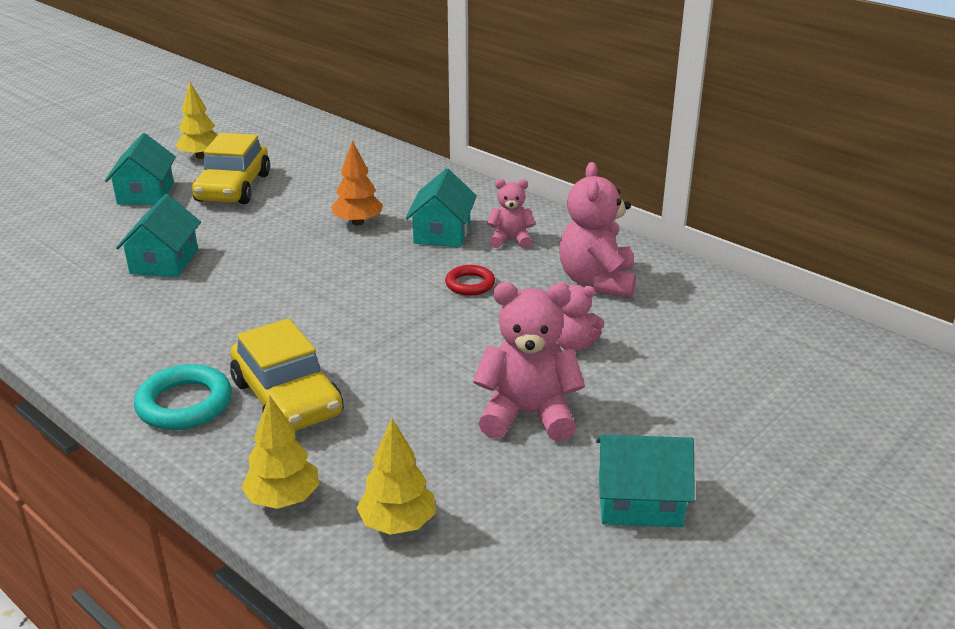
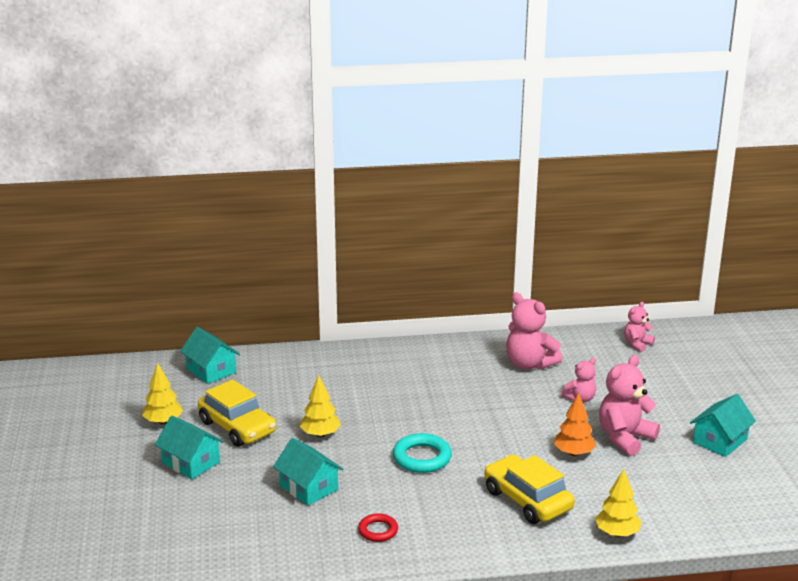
camera: 50 degrees left, 5 degrees down
turquoise ring [134,364,232,430] -> turquoise ring moved to [393,433,452,473]
yellow car [230,318,343,431] -> yellow car turned 135 degrees counterclockwise [485,454,575,524]
orange tree [331,140,383,226] -> orange tree moved to [554,393,596,456]
yellow tree [357,419,435,535] -> yellow tree moved to [300,375,341,437]
turquoise house [406,168,477,248] -> turquoise house moved to [180,327,240,384]
red ring [445,265,495,296] -> red ring moved to [358,513,398,542]
pink teddy bear [487,179,535,249] -> pink teddy bear moved to [624,302,655,352]

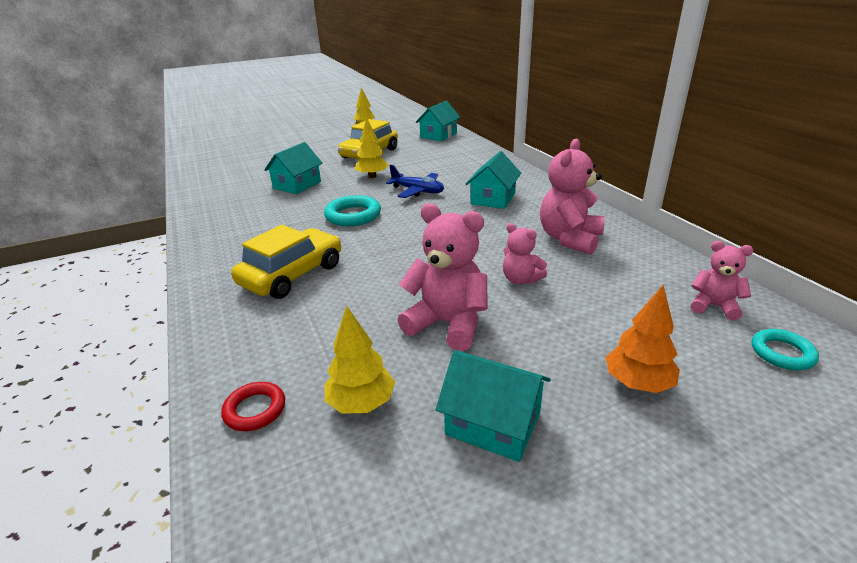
camera: 75 degrees right, 5 degrees up
turquoise house [155,416,224,479] -> turquoise house moved to [466,151,521,209]
red ring [358,513,398,542] -> red ring moved to [221,382,285,431]
orange tree [554,393,596,456] -> orange tree moved to [606,285,680,393]
yellow tree [595,469,641,537] -> yellow tree moved to [325,306,395,414]
none -> blue plane [386,165,444,198]
none -> turquoise ring [752,329,819,370]

